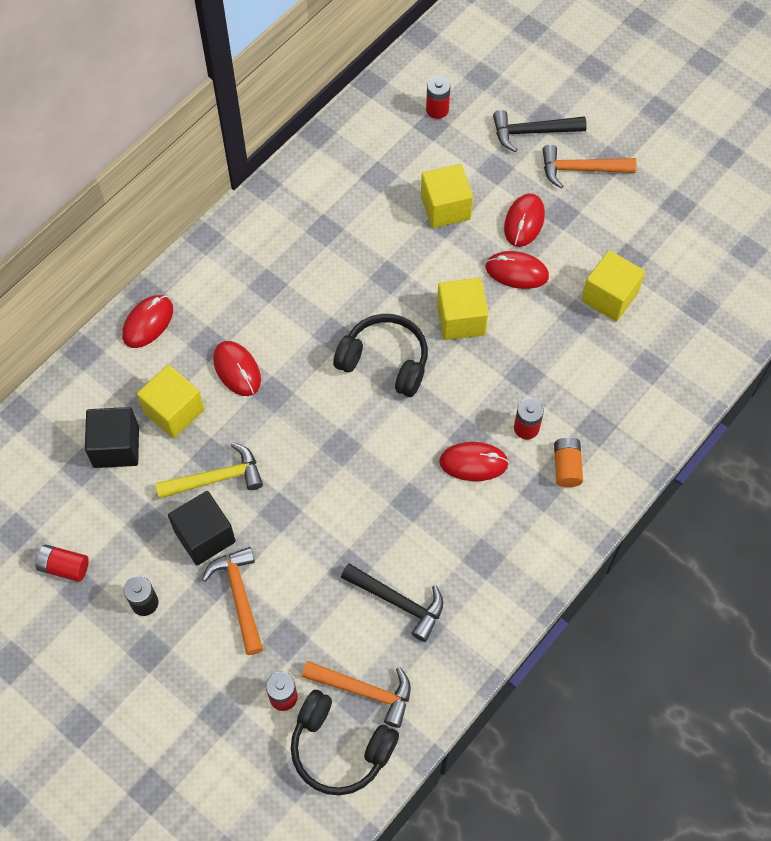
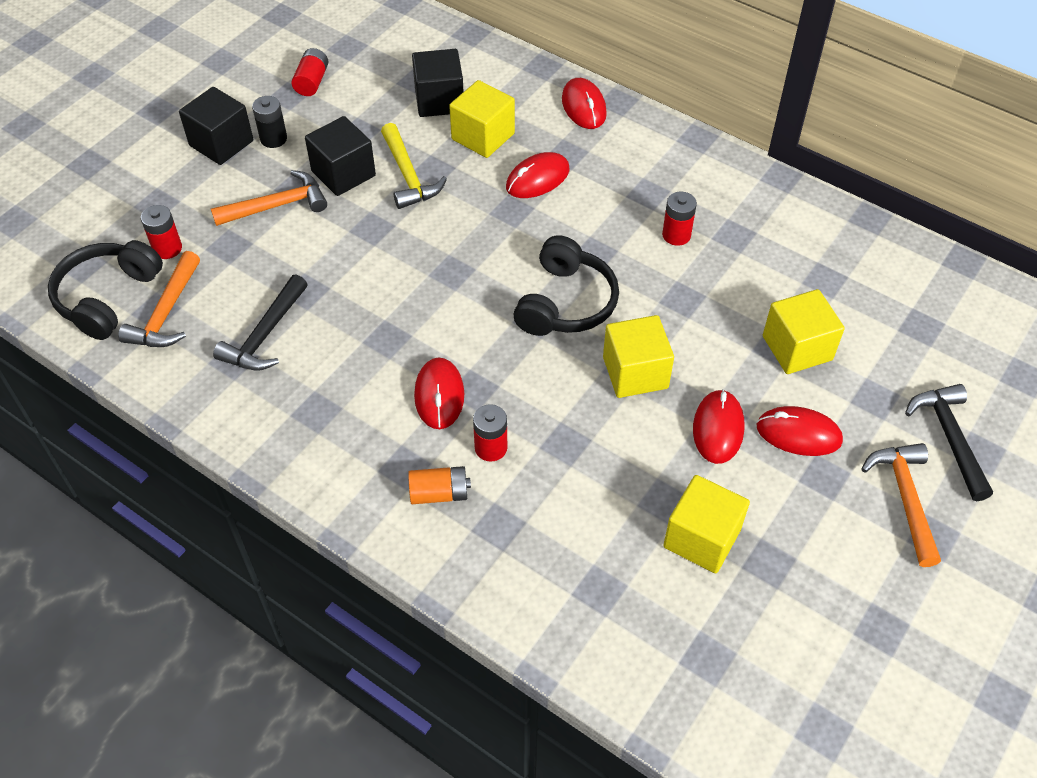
camera: 85 degrees right, 10 degrees down
red mouse [122,295,173,348] -> red mouse turned 45 degrees clockwise [562,78,607,129]
red battery [426,76,451,119] -> red battery moved to [662,192,697,246]
none -> black cube [179,87,253,165]

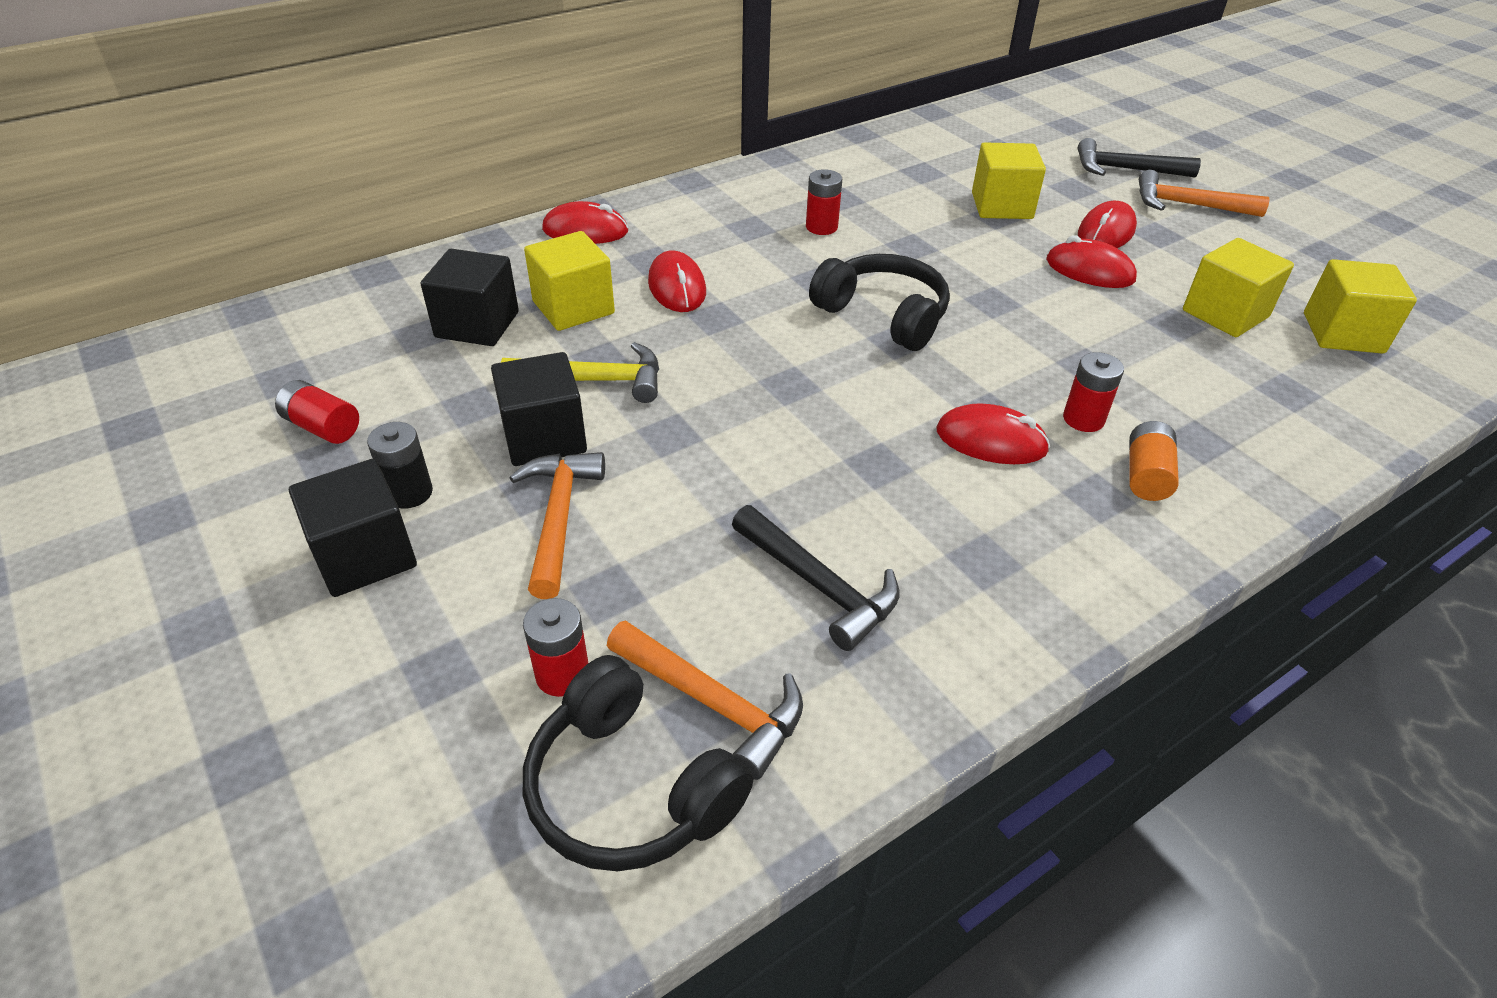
camera: 70 degrees left, 10 degrees down
yellow cube [603,315,674,398] -> yellow cube moved to [1304,259,1417,354]

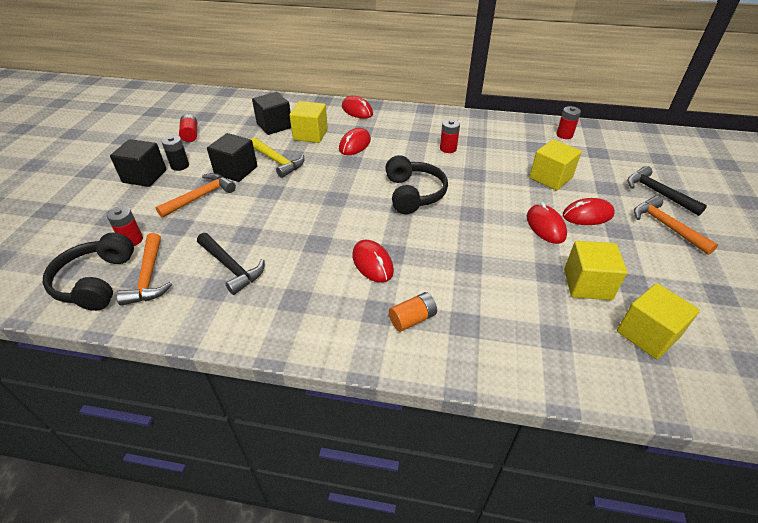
camera: 45 degrees right, 0 degrees up
black hammer [732,505,899,651] -> black hammer turned 45 degrees counterclockwise [197,233,265,295]
red battery [1063,352,1124,432] -> red battery moved to [556,106,581,139]

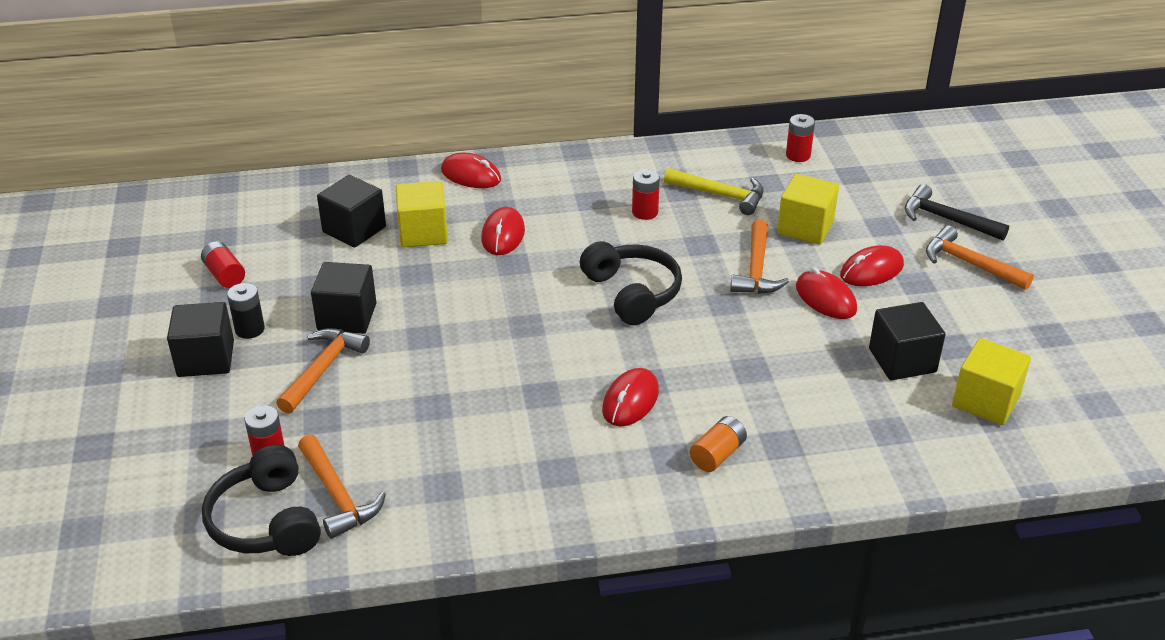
camera: 20 degrees left, 5 degrees down
black hammer [197,233,265,295] -> none
yellow hammer [251,138,304,178] -> yellow hammer moved to [664,168,764,215]
red mouse [352,240,394,283] -> red mouse turned 75 degrees clockwise [602,368,659,426]
yellow cube [564,241,627,300] -> black cube [869,302,945,380]
none -> orange hammer [730,220,789,294]

